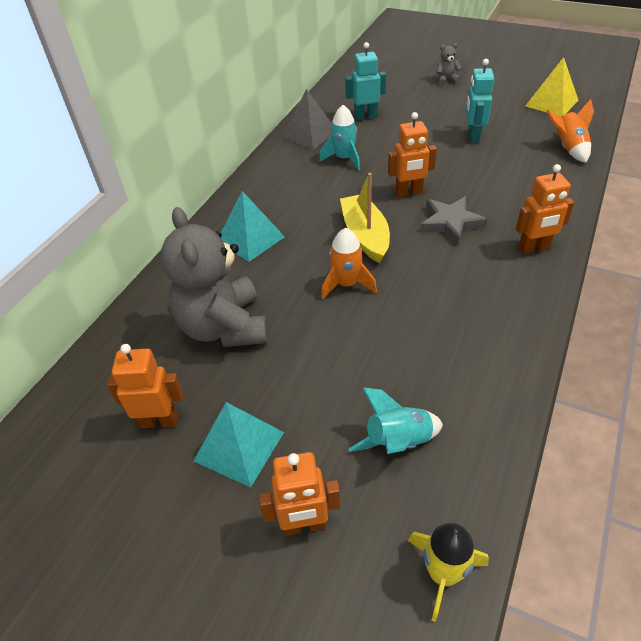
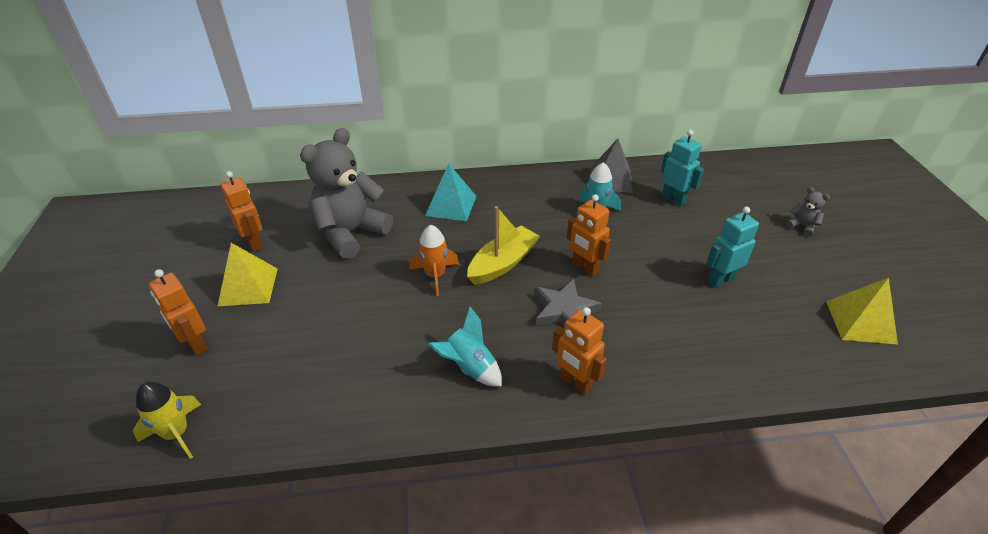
camera: 55 degrees right, 5 degrees down
turquoise pyramid [194,402,284,488] -> yellow pyramid [217,243,278,307]
turquoise rocket [349,388,443,454] -> turquoise rocket moved to [428,306,502,387]
orange rocket [546,99,594,163] -> none

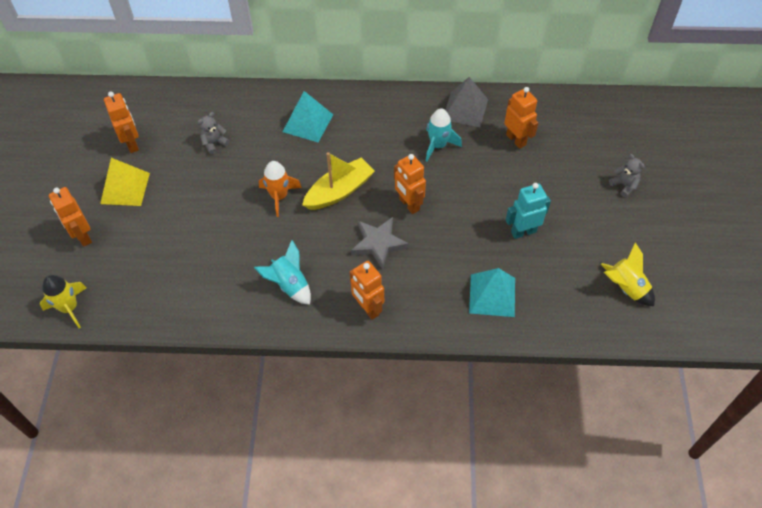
camera: 10 degrees right, 15 degrees up
grey teddy bear [300,128,393,259] -> grey teddy bear [197,112,230,155], size x0.40
turquoise robot [661,130,704,206] -> orange robot [504,87,538,149]
yellow pyramid [826,278,898,344] -> yellow rocket [601,242,655,306]
none -> turquoise pyramid [469,268,515,317]

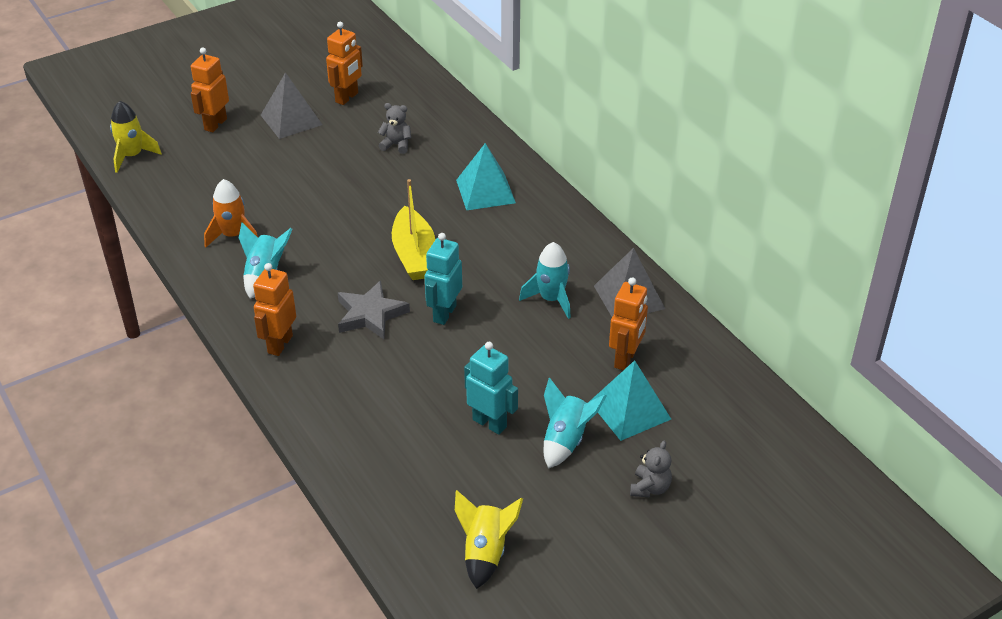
camera: 55 degrees right, 15 degrees down
yellow pyramid [100,158,150,206] -> grey pyramid [261,72,323,139]
orange rocket [259,161,302,217] -> orange rocket moved to [204,179,258,247]
yellow boat [302,152,375,210] -> yellow boat turned 60 degrees clockwise [392,179,435,280]
orange robot [394,154,426,214] -> turquoise robot [425,233,462,325]
turquoise pyramid [469,268,515,317] -> turquoise pyramid moved to [589,360,671,441]
none -> turquoise rocket [544,377,606,469]

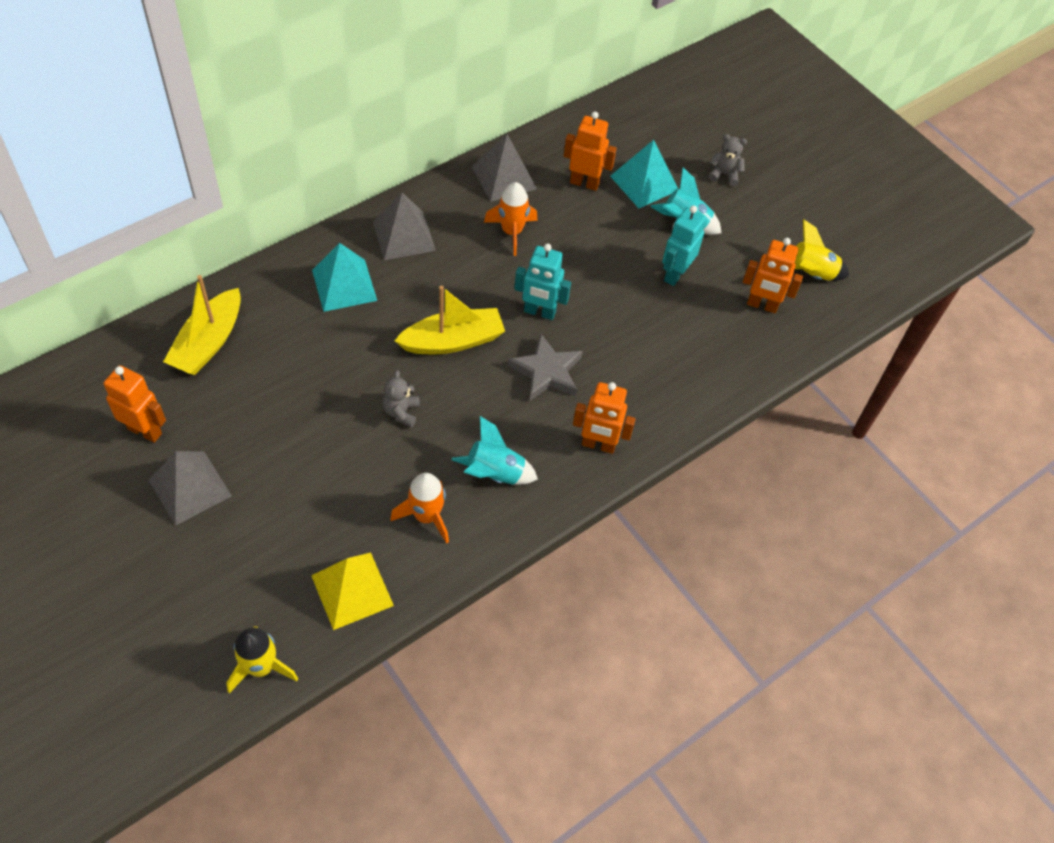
camera: 100 degrees left, 15 degrees up
orange robot [191,48,229,132] -> orange robot moved to [743,238,803,313]
grey teddy bear [378,103,411,154] -> grey teddy bear moved to [382,370,420,427]
turquoise rocket [519,242,571,319] -> orange rocket [484,182,538,256]
none -> yellow boat [163,275,241,375]
none -> yellow pyramid [311,553,394,630]
none -> grey pyramid [373,193,436,260]

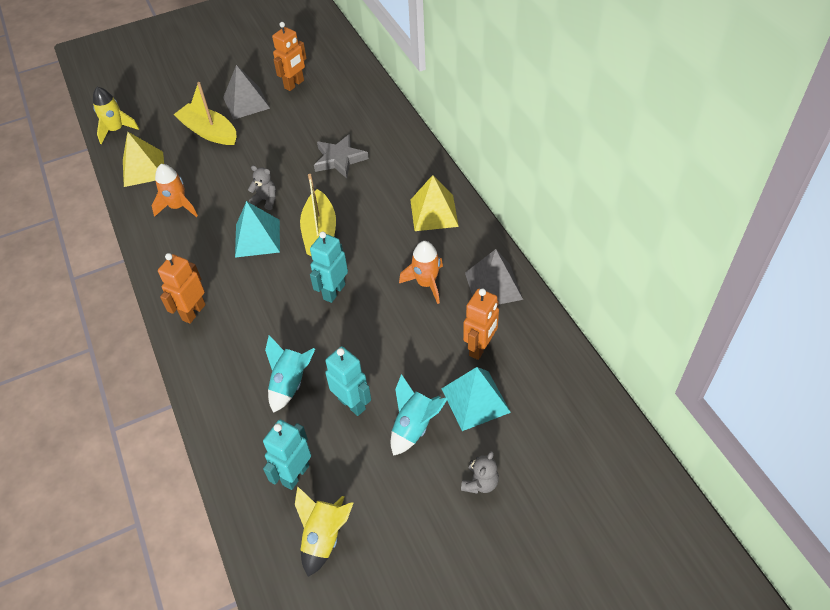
camera: 110 degrees right, 5 degrees down
yellow boat [163,275,241,375] -> yellow boat moved to [173,82,237,145]
turquoise pyramid [312,243,377,312] -> turquoise pyramid moved to [235,201,280,258]
grey pyramid [373,193,436,260] -> yellow pyramid [410,175,459,231]
turquoise rocket [451,416,538,485] -> turquoise rocket moved to [265,335,315,413]
grey star [508,334,583,401] -> grey star moved to [314,134,369,178]
orange robot [743,238,803,313] -> turquoise robot [263,420,311,490]

